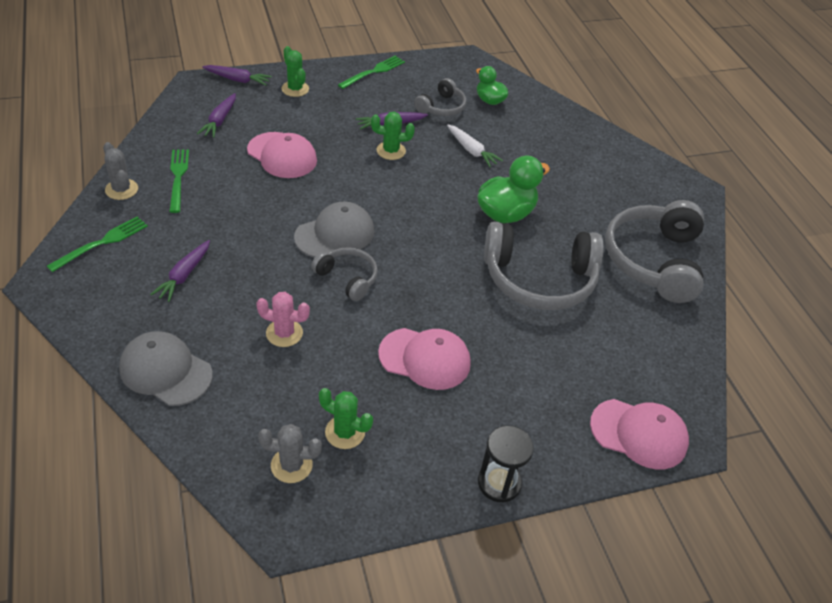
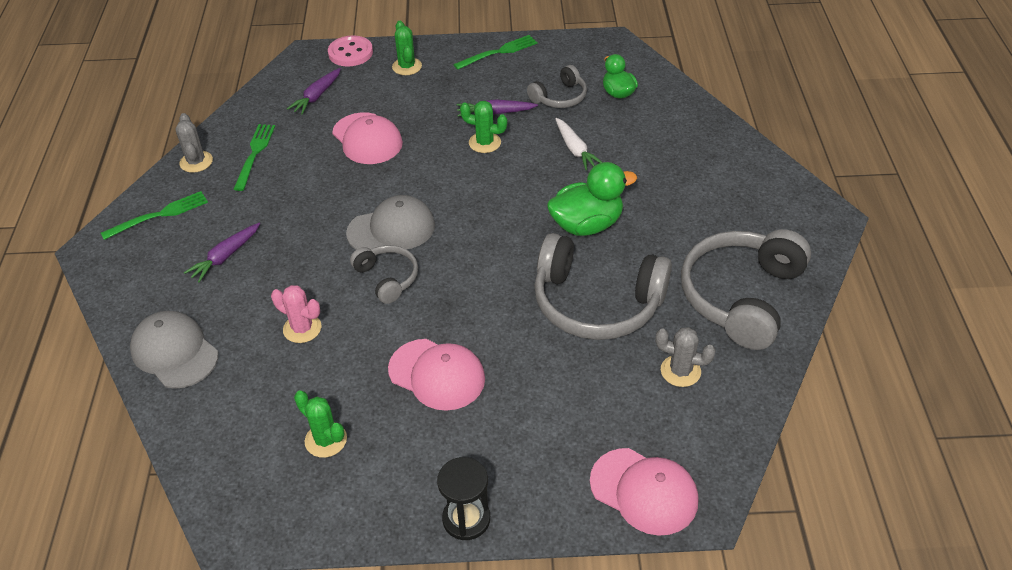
camera: 20 degrees right, 0 degrees up
purple carrot [202,65,272,86] -> pink button [328,35,373,67]
grey cactus [258,424,322,483] -> grey cactus moved to [655,327,716,387]

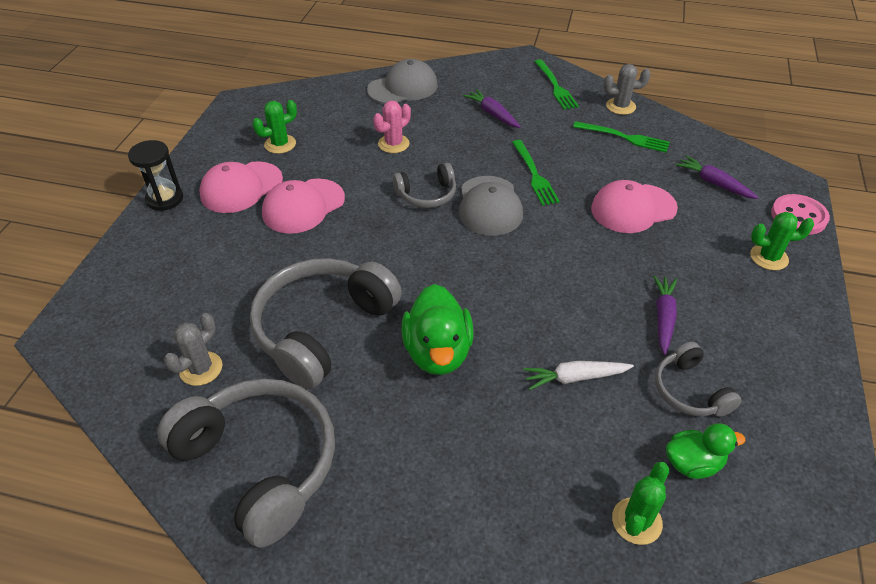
camera: 105 degrees right, 0 degrees up
green fork [453,35,538,70] -> green fork moved to [512,140,560,206]
green cactus [460,101,507,153] -> green cactus moved to [612,462,669,545]
pink cap [590,448,698,536] -> pink cap moved to [199,161,283,213]

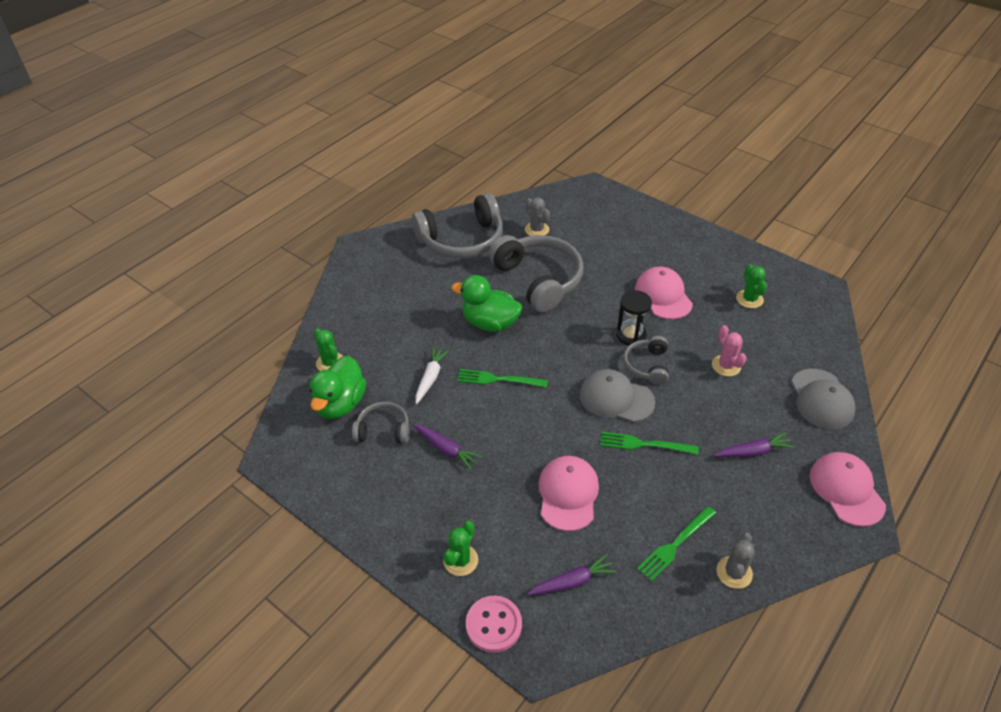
camera: 115 degrees right, 0 degrees up
black hourglass [128,140,183,211] -> black hourglass moved to [616,290,652,345]
pink cap [199,161,283,213] -> pink cap moved to [810,452,886,527]
green fork [534,59,579,110] -> green fork moved to [457,369,548,387]
green duck [666,423,745,479] -> green duck [309,356,366,419], size x1.63

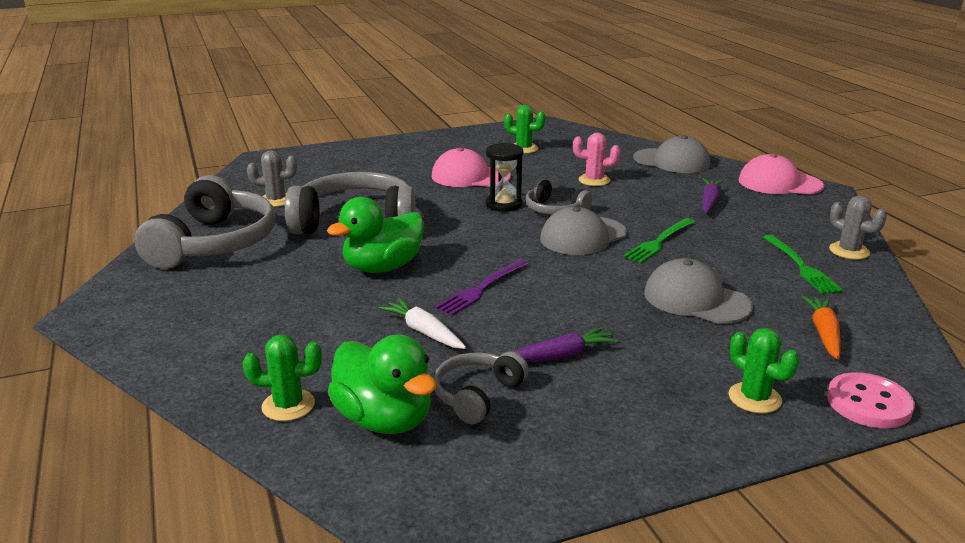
camera: 60 degrees left, 20 degrees down
green fork [457,369,548,387] -> purple fork [435,260,528,316]
purple carrot [527,554,617,595] -> orange carrot [802,296,841,360]
pink cap [538,456,599,531] -> grey cap [644,258,753,323]

